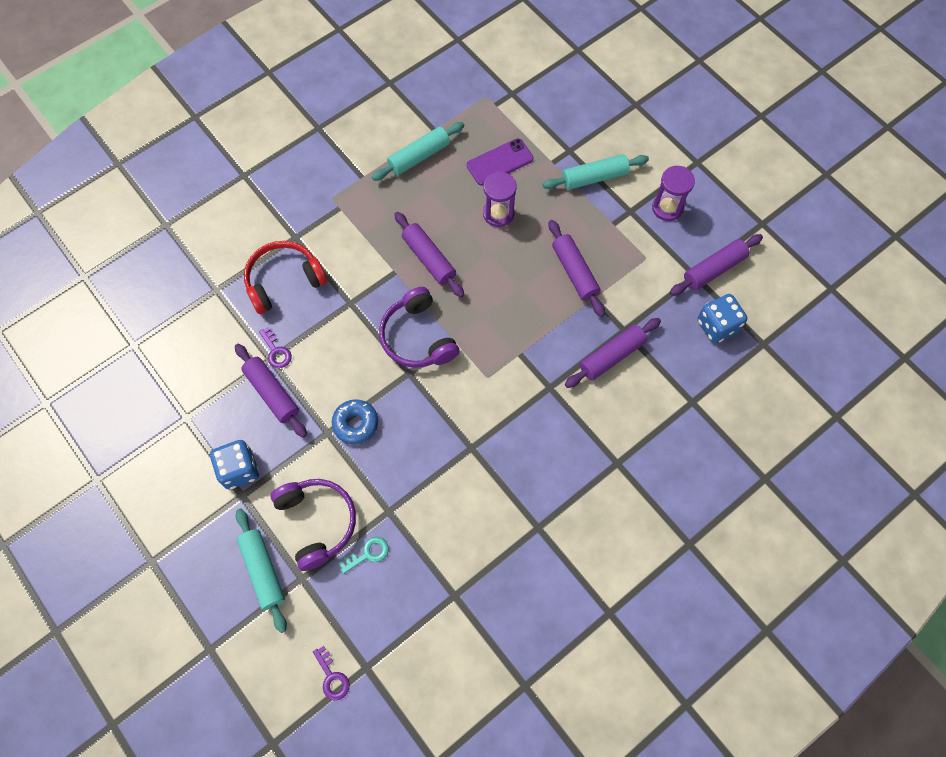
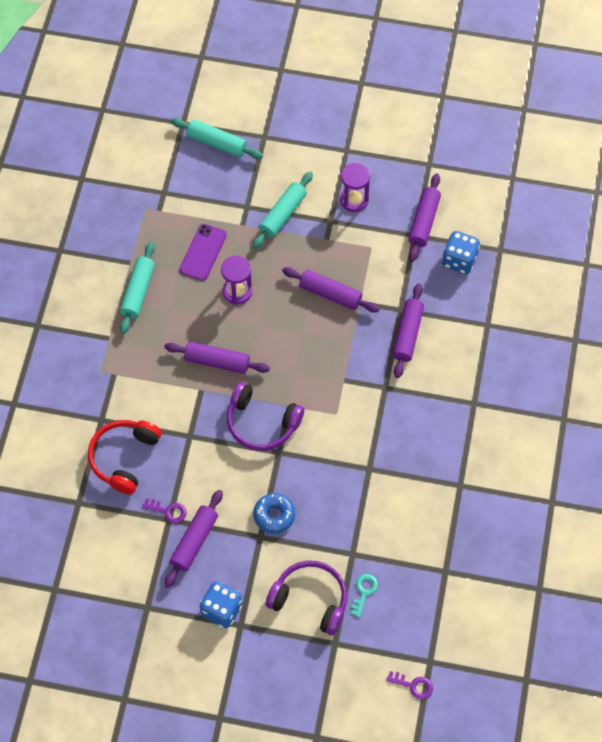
camera: 40 degrees left, 5 degrees down
purple rolling pin [235,344,307,438] -> purple rolling pin turned 75 degrees counterclockwise [164,490,223,588]
turquoise rolling pin [236,508,287,633] -> turquoise rolling pin moved to [171,118,263,159]

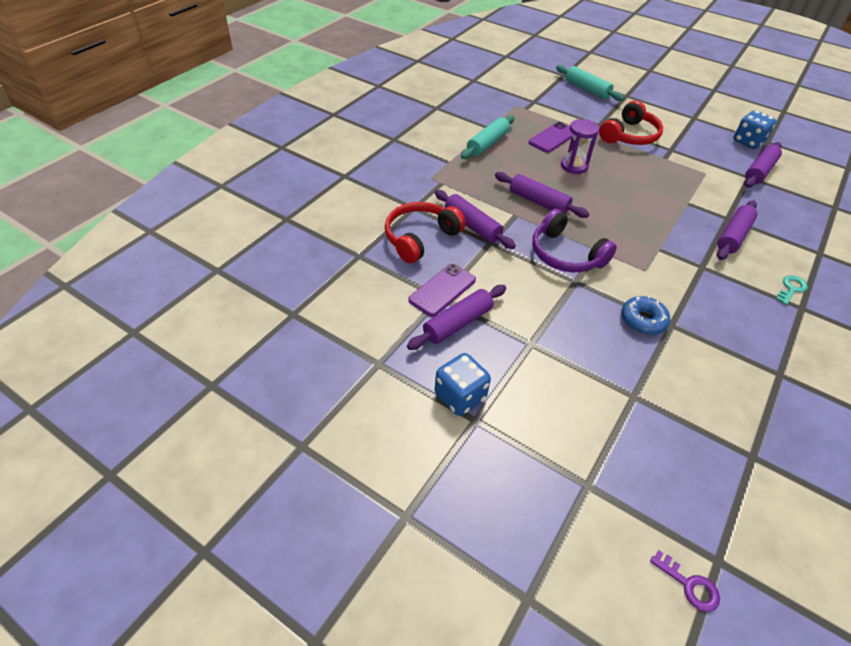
camera: 20 degrees right, 15 degrees down
purple key [142,499,187,523] -> purple phone [408,264,476,317]
turquoise rolling pin [253,172,313,249] -> red headphones [599,101,663,145]
blue donut [253,493,295,534] -> blue donut moved to [621,296,670,335]
purple headphones [266,560,347,635] -> none
purple rolling pin [282,267,380,313] -> purple rolling pin moved to [435,190,516,249]
purple hourglass [340,163,370,212] -> none
turquoise key [350,574,378,617] -> turquoise key moved to [776,275,808,305]
blue dice [442,231,480,274] -> blue dice moved to [734,110,776,149]

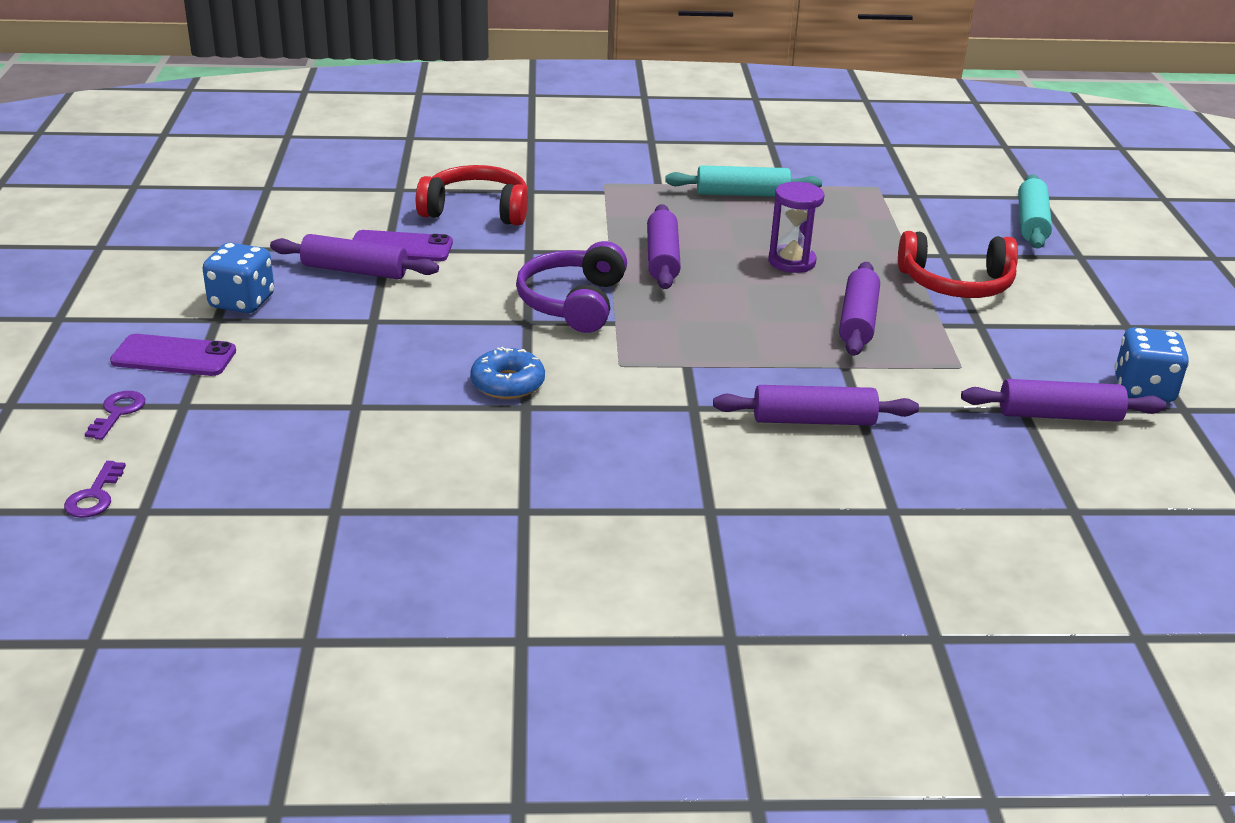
camera: 55 degrees right, 15 degrees down
purple rolling pin [435,190,516,249] -> purple rolling pin moved to [839,262,880,356]
purple phone [528,122,572,153] -> purple phone moved to [110,334,236,376]
turquoise key [776,275,808,305] -> none
none -> purple key [85,391,145,440]

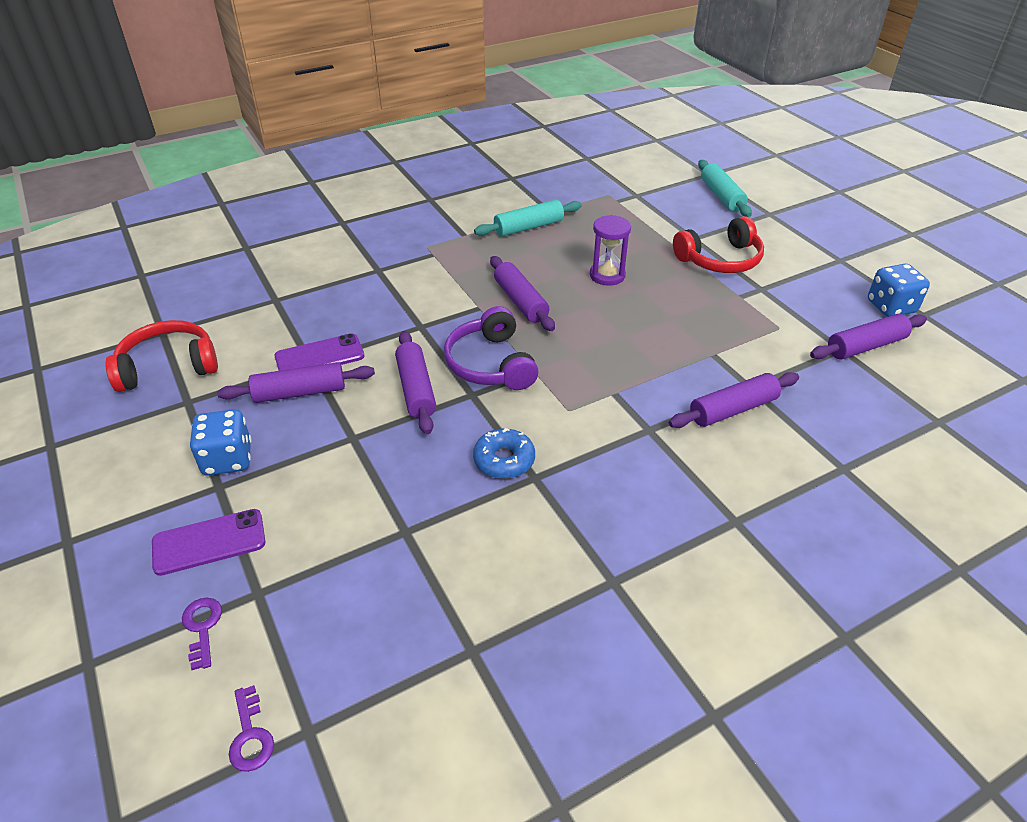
camera: 25 degrees left, 10 degrees up
red headphones [416,165,528,226] -> red headphones moved to [105,320,218,392]
purple rolling pin [839,262,880,356] -> purple rolling pin moved to [395,331,436,434]

